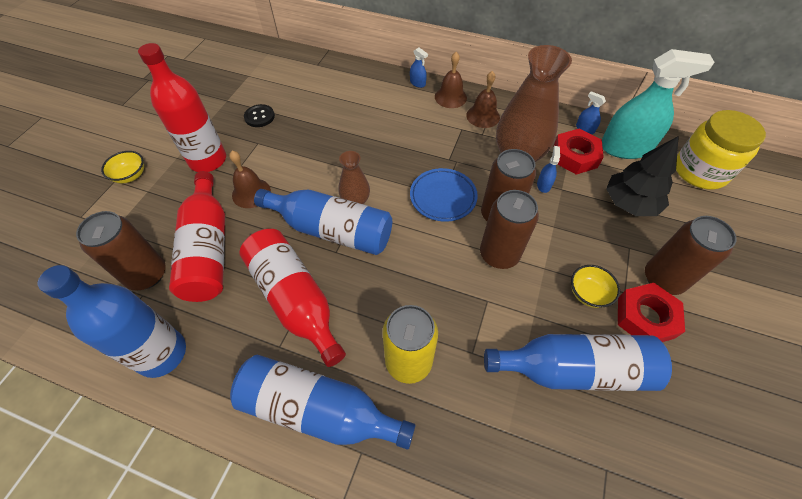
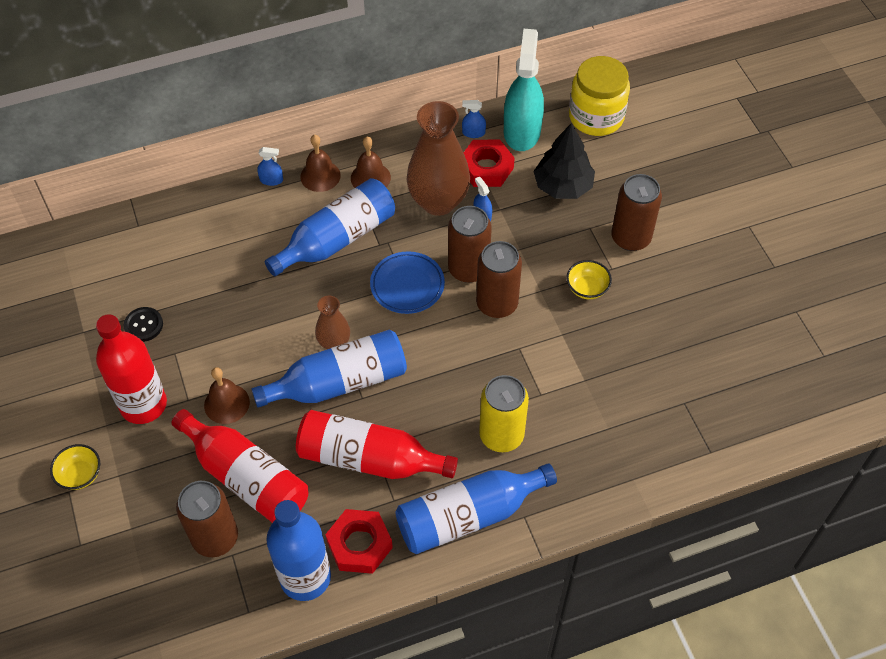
camera: 40 degrees left, 0 degrees up
blue bottle [484,334,672,391] -> blue bottle moved to [265,178,395,276]
turquoise spray bottle [602,49,715,159] -> turquoise spray bottle turned 45 degrees counterclockwise [504,29,544,151]
red nut [618,283,685,342] -> red nut moved to [325,509,393,574]

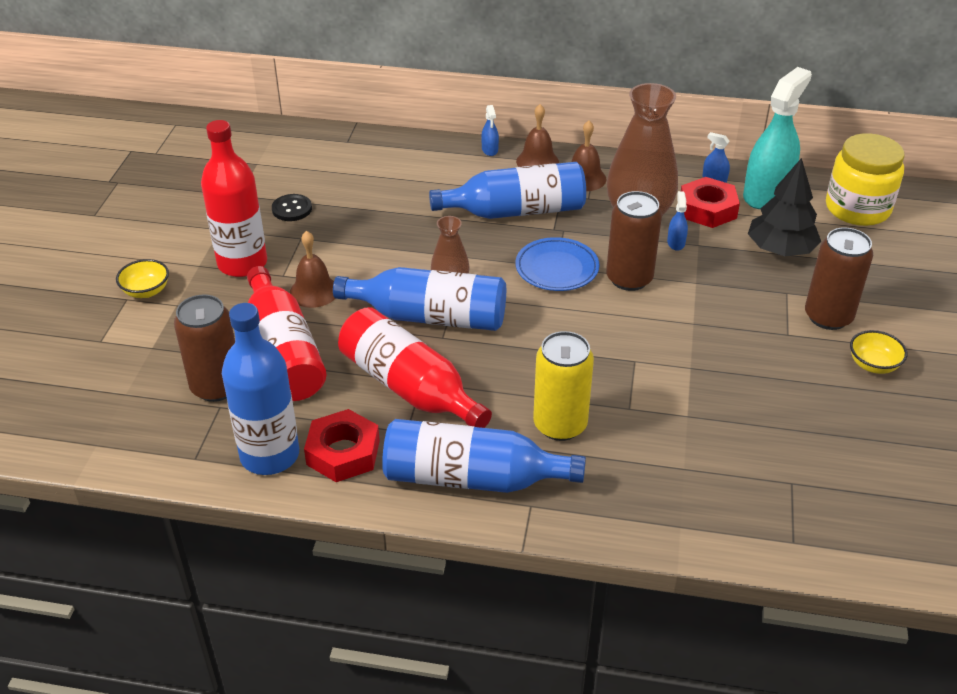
camera: 30 degrees right, 15 degrees down
blue spray bottle [258,147,283,186] -> blue spray bottle turned 45 degrees clockwise [481,105,499,156]
brown can [476,241,522,318] -> none
yellow bowl [566,260,612,299] -> yellow bowl moved to [850,330,907,374]

